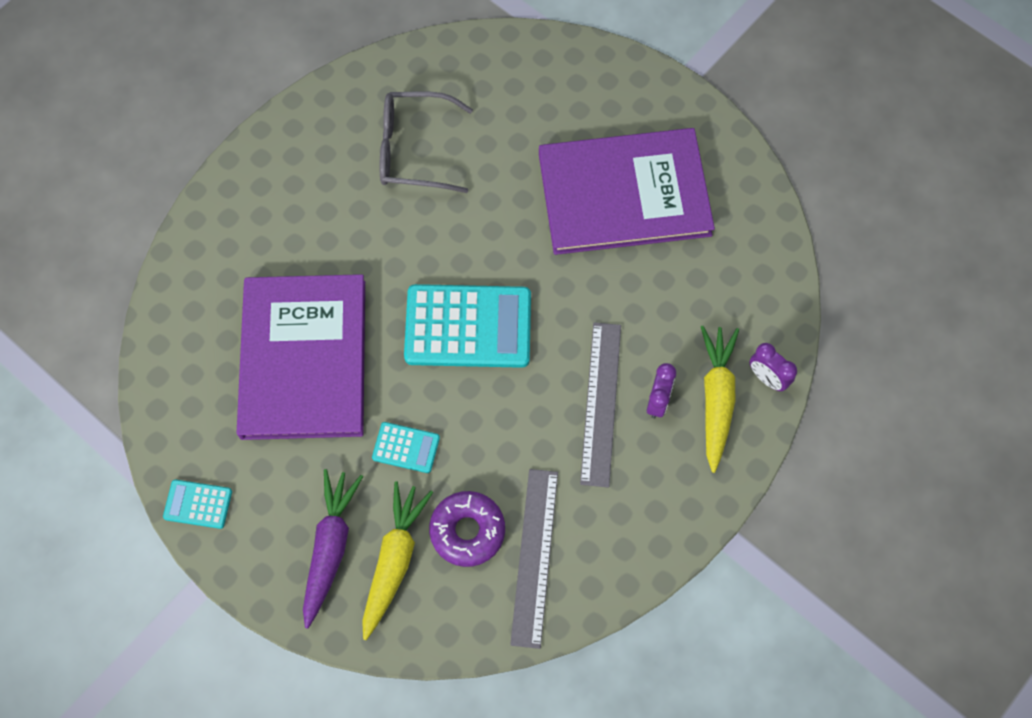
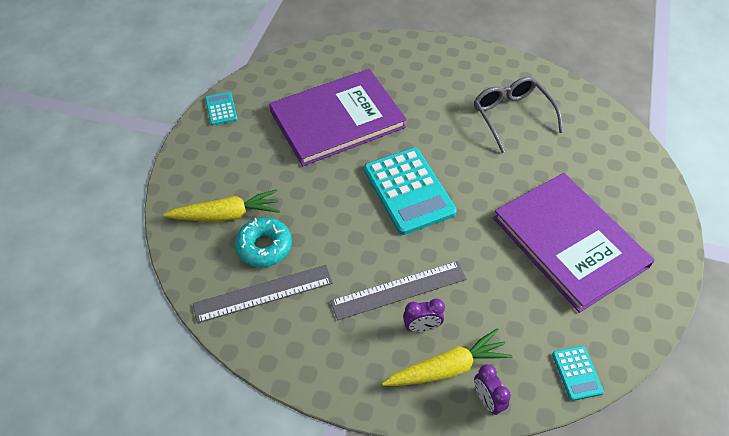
camera: 65 degrees right, 15 degrees down
purple carrot [303,469,363,629] -> none
turquoise calculator [372,422,440,473] -> turquoise calculator moved to [552,346,604,401]
purple donut [429,491,505,567] -> turquoise donut [235,217,292,267]
purple clock [750,343,797,391] -> purple clock turned 45 degrees counterclockwise [474,364,511,415]

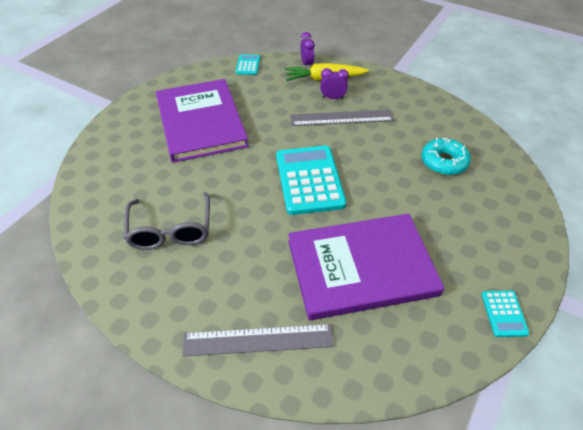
camera: 165 degrees left, 5 degrees down
yellow carrot [163,189,280,221] -> none
grey ruler [193,265,333,323] -> grey ruler moved to [182,324,334,357]

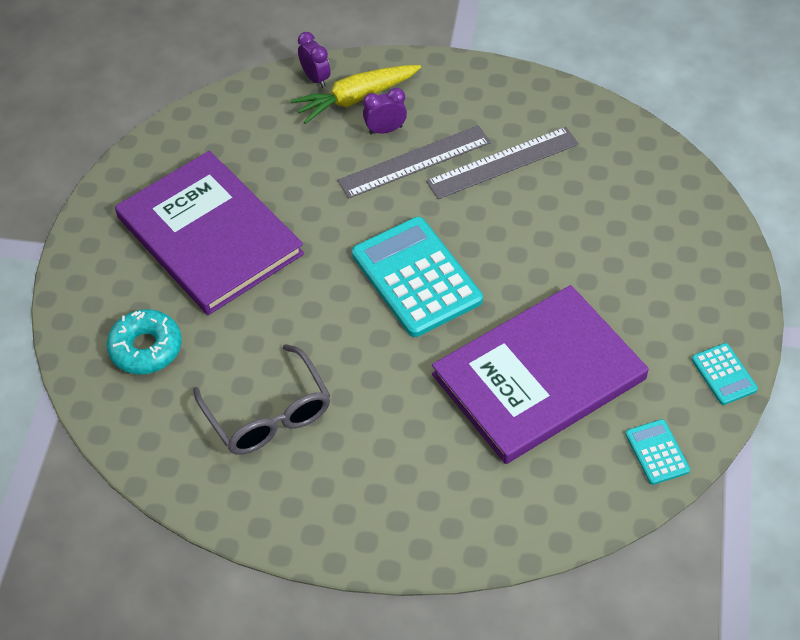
camera: 20 degrees left, 5 degrees up
grey ruler [182,324,334,357] -> grey ruler moved to [426,127,579,199]
turquoise calculator [236,54,260,75] -> turquoise calculator moved to [625,419,690,485]
turquoise donut [421,138,471,175] -> turquoise donut moved to [107,309,182,374]

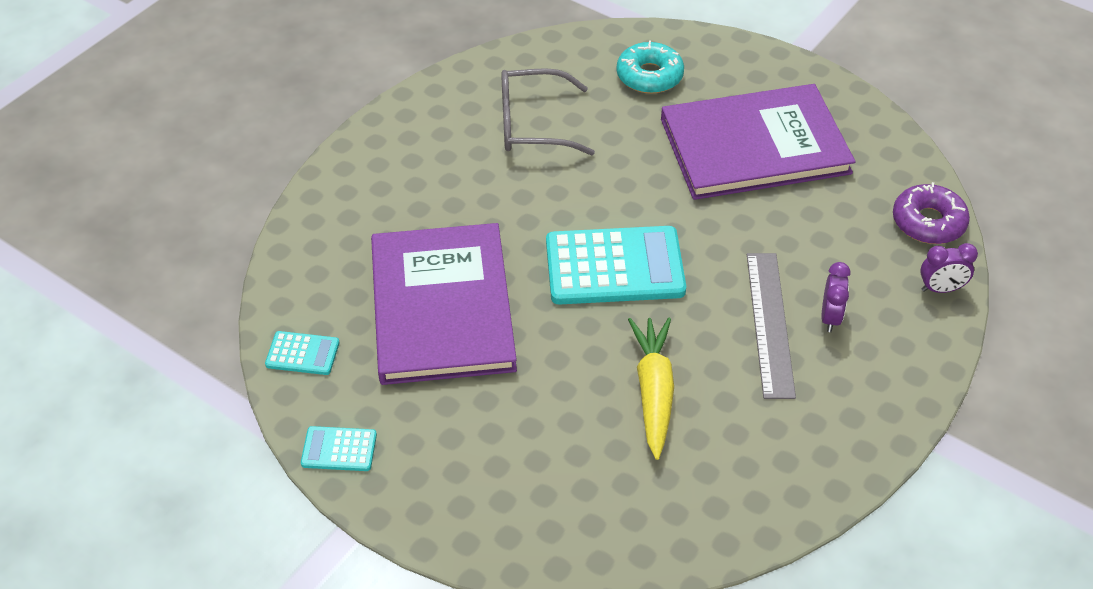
camera: 115 degrees right, 5 degrees down
yellow carrot [291,65,421,124] -> yellow carrot moved to [628,318,674,460]
grey ruler [426,127,579,199] -> none
none -> purple donut [893,182,970,244]

